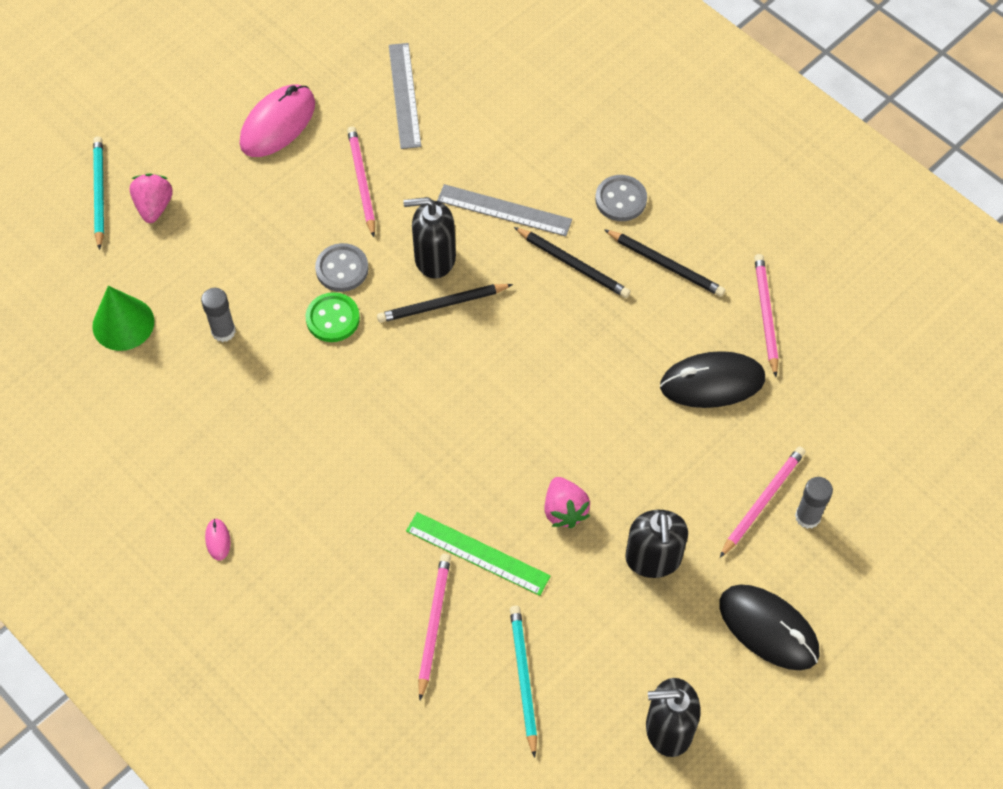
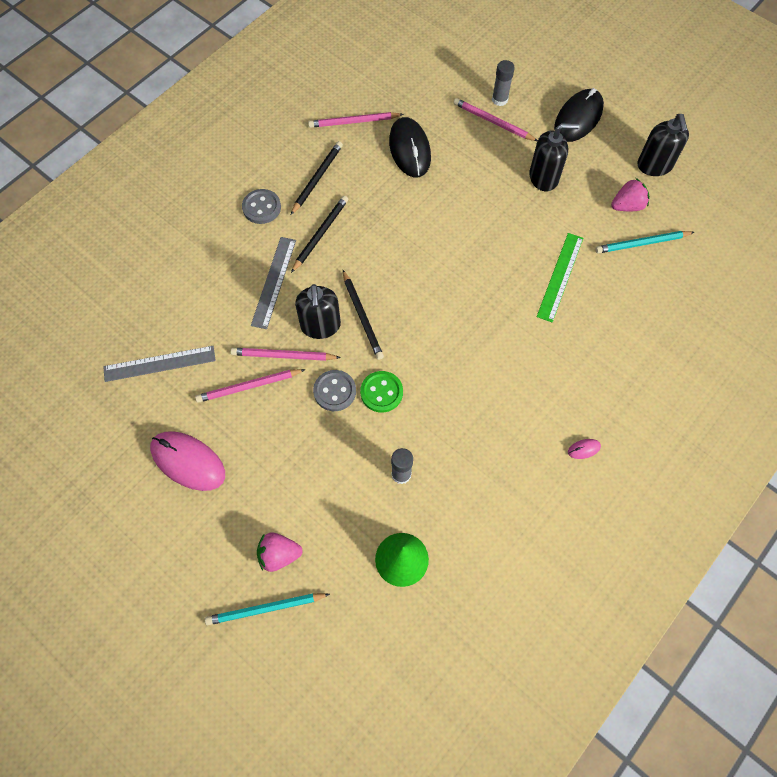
camera: 95 degrees left, 5 degrees up
pink pencil [418,554,451,701] -> pink pencil moved to [231,348,341,361]
pink strawberry [544,477,590,528] -> pink strawberry moved to [611,178,650,211]

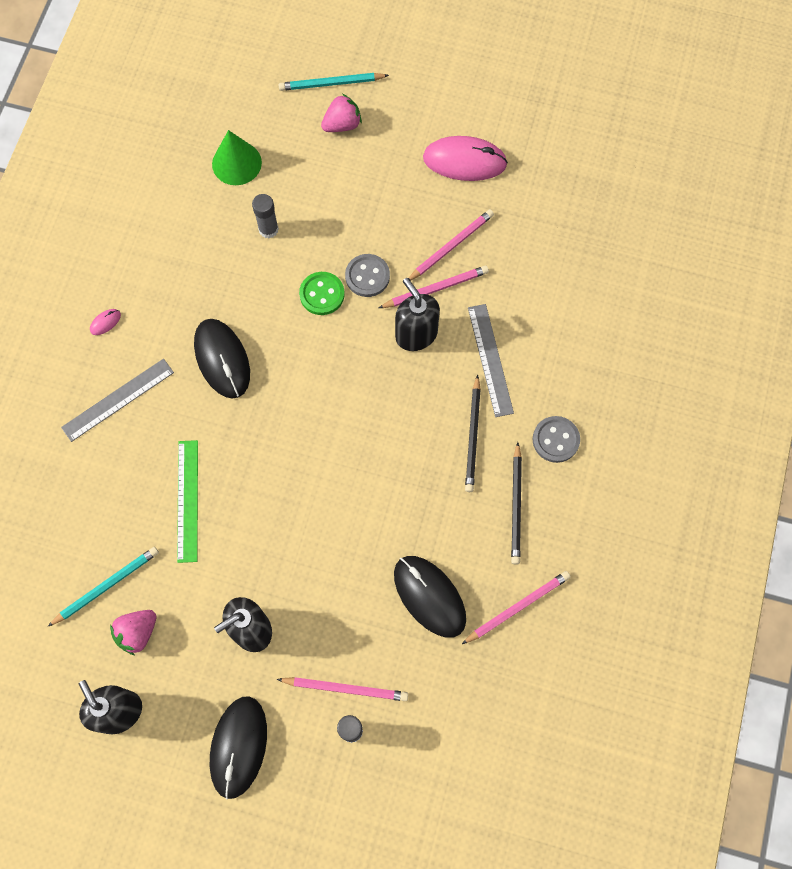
camera: 155 degrees right, 5 degrees up
grey ruler [103,346,216,382] -> grey ruler moved to [61,359,174,442]
turquoise pencil [205,593,330,625] -> turquoise pencil turned 150 degrees counterclockwise [279,73,389,91]
black pencil [343,270,384,360] -> none
none -> black mouse [194,319,250,399]

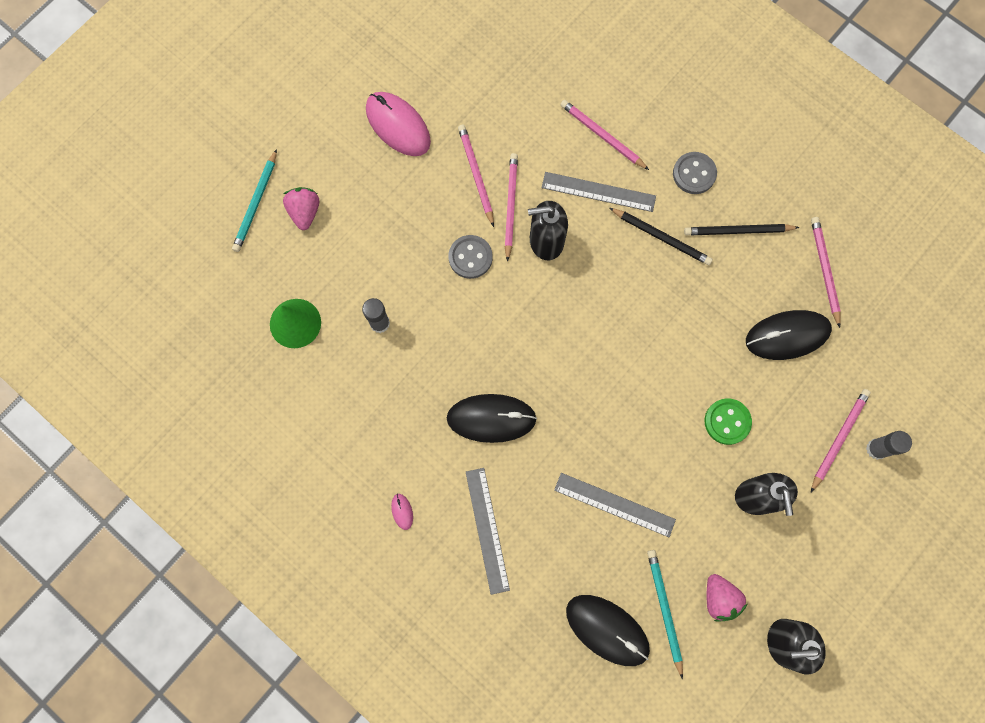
camera: 65 degrees left, 5 degrees up
green ruler [177,440,198,563] -> grey ruler [554,473,676,537]
black mouse [210,696,267,799] -> black mouse moved to [566,595,650,666]
green button [299,272,345,315] -> green button moved to [705,398,752,445]
pink mouse [423,136,508,181] -> pink mouse turned 75 degrees counterclockwise [366,92,431,156]
black pencil [511,442,522,565] -> black pencil turned 150 degrees clockwise [684,224,800,235]
none -> pink pencil [560,100,649,170]

